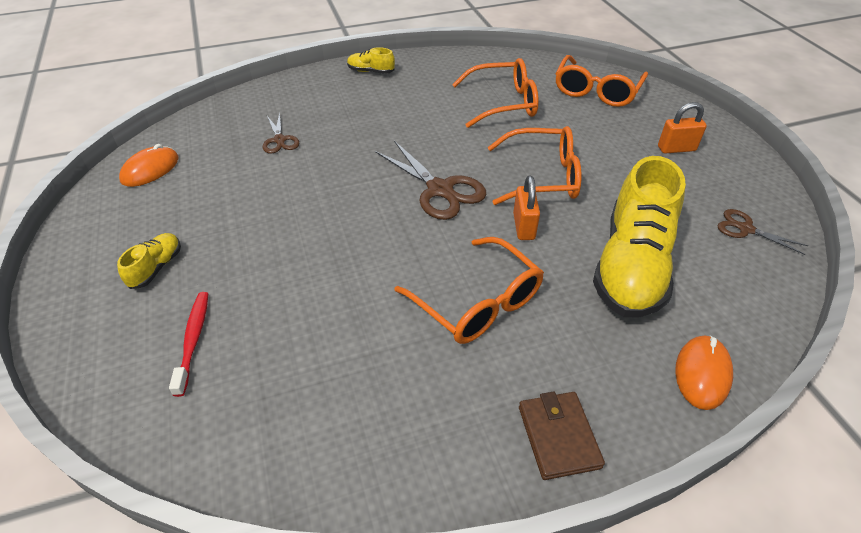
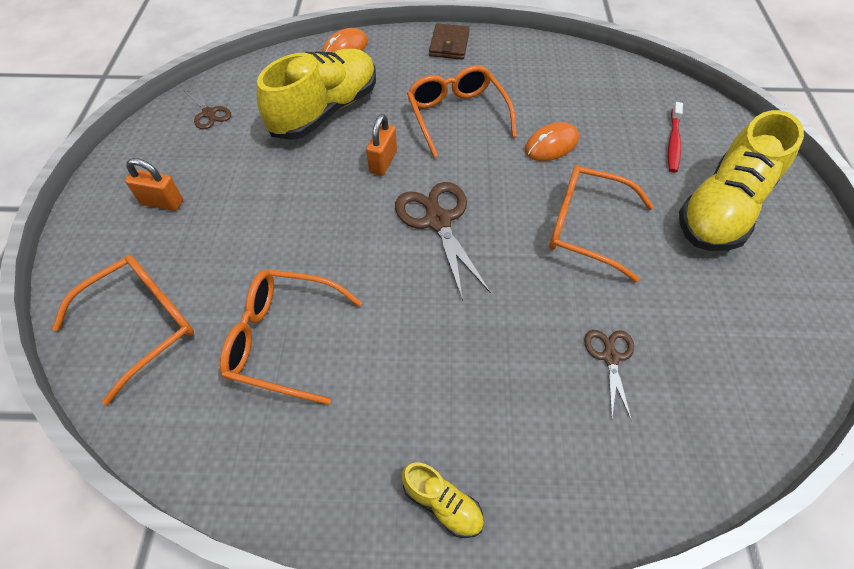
camera: 160 degrees left, 10 degrees up
yellow shoe [117,233,181,289] -> yellow shoe [679,110,804,251], size x2.34
orange mouse [119,144,179,187] -> orange mouse moved to [525,122,579,161]
orange glasses [488,126,581,205] -> orange glasses moved to [549,165,654,282]

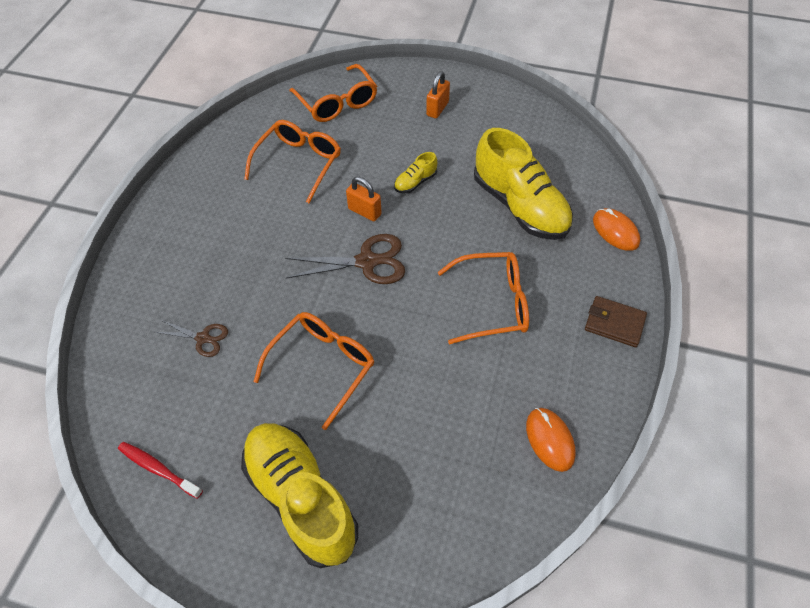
camera: 105 degrees right, 0 degrees up
brown scissors [185,86,231,129] -> none
orange padlock [366,114,397,176] -> orange padlock moved to [346,177,382,221]
yellow shoe [402,463,484,538] -> yellow shoe moved to [394,152,437,193]
orange mouse [525,122,579,161] -> orange mouse moved to [526,408,576,472]
red toothbrush [668,102,683,173] -> red toothbrush moved to [118,442,203,499]

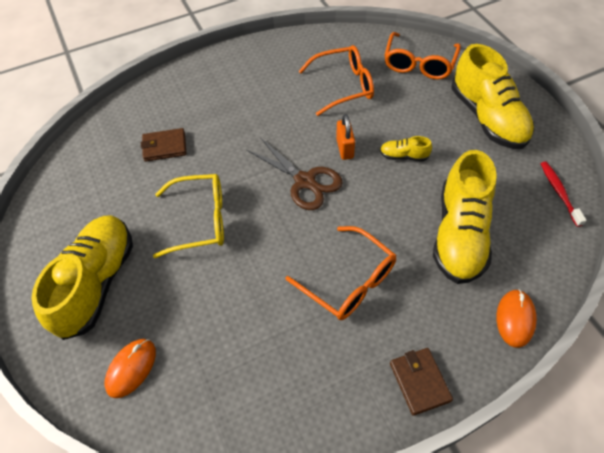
camera: 50 degrees right, 0 degrees up
red toothbrush [118,442,203,499] -> red toothbrush moved to [541,162,587,227]
brown scissors [155,320,228,357] -> brown wallet [141,128,187,162]
orange glasses [254,312,375,430] -> yellow glasses [153,174,224,258]
orange padlock [426,71,450,118] -> yellow shoe [451,44,534,149]
orange mouse [526,408,576,472] -> orange mouse moved to [105,339,156,398]

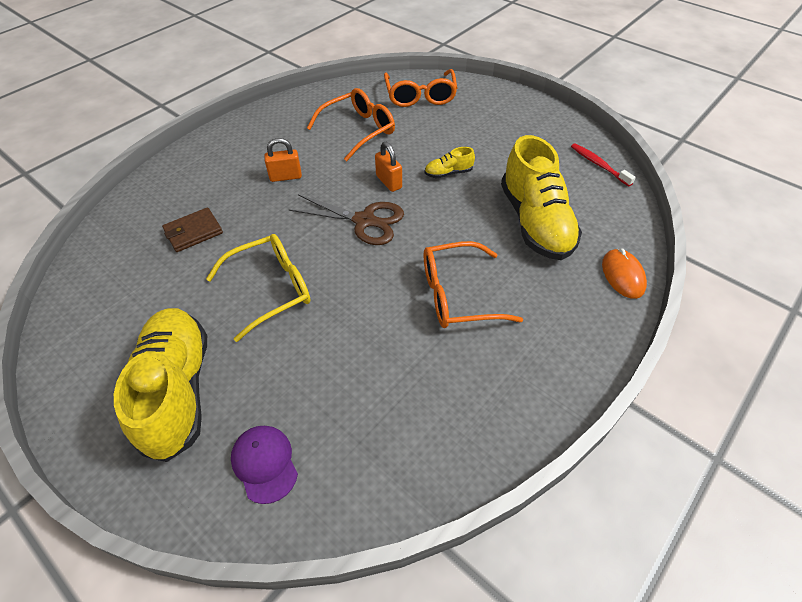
camera: 25 degrees left, 5 degrees down
orange mouse [105,339,156,398] -> purple cap [231,426,298,504]
orange glasses [285,226,396,320] -> orange glasses turned 150 degrees clockwise [424,241,523,328]
brown wallet [390,348,453,416] -> none
yellow shoe [451,44,534,149] -> none
none -> orange padlock [264,138,302,182]

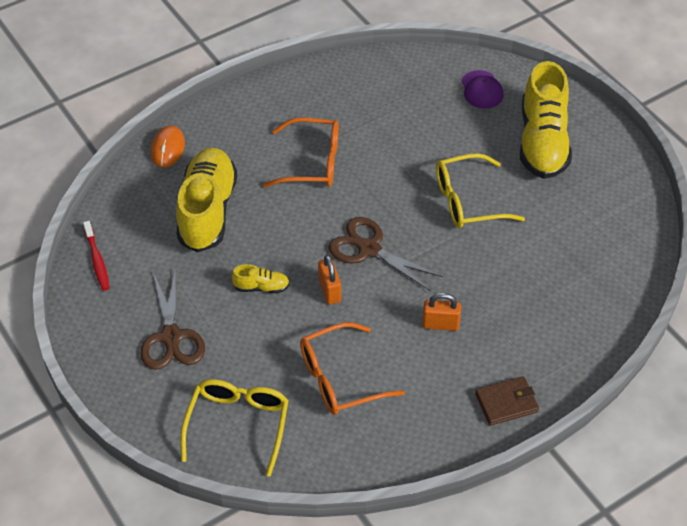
camera: 165 degrees left, 0 degrees up
brown wallet [162,207,223,252] -> brown wallet moved to [475,376,539,426]
orange glasses [384,69,457,107] -> yellow glasses [181,379,289,477]
none -> brown scissors [140,268,205,370]

